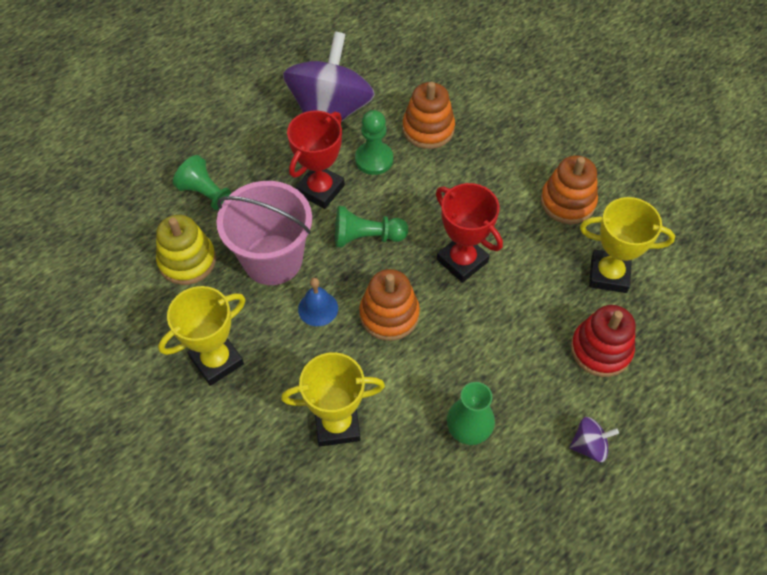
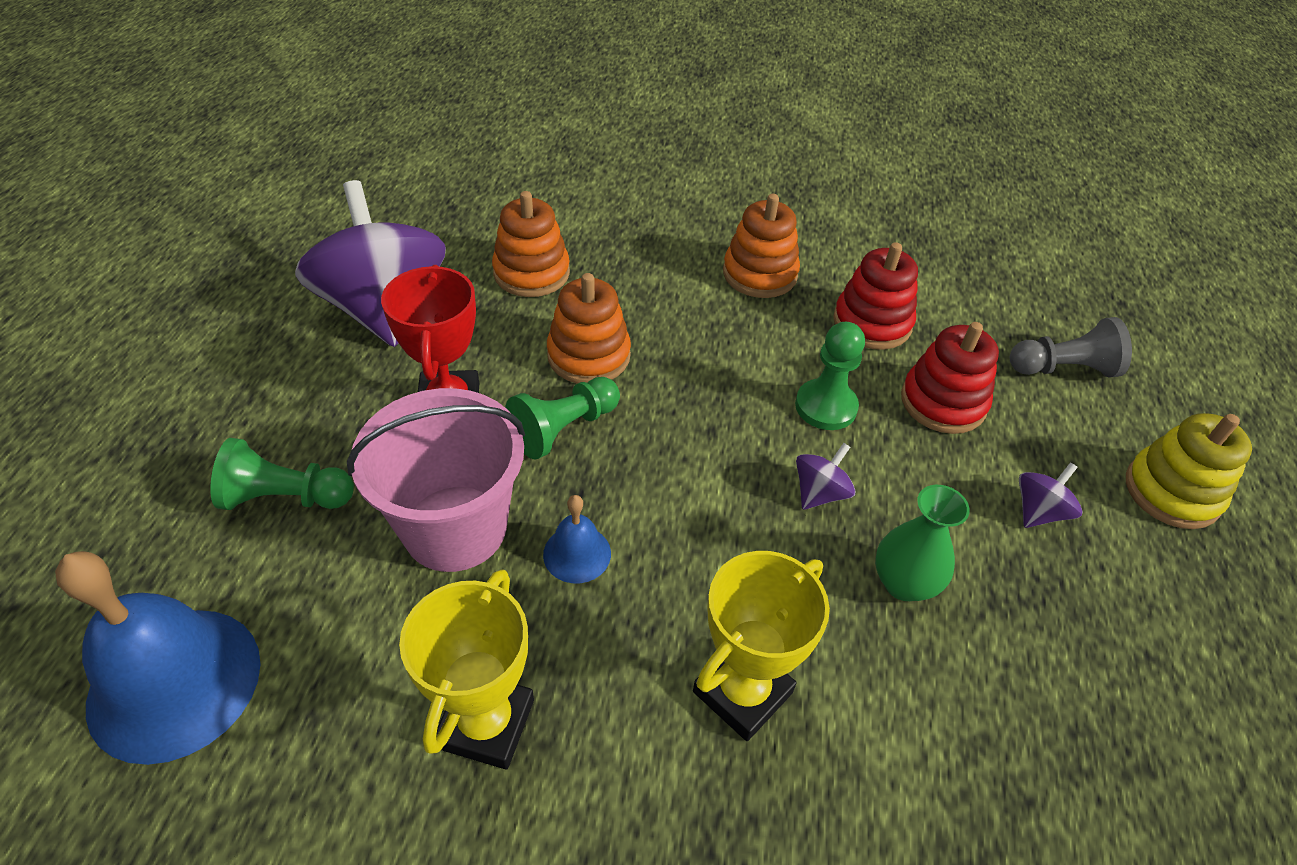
camera: 40 degrees left, 10 degrees down
yellow stacking toy [156,215,216,285] -> yellow stacking toy moved to [1126,413,1252,529]
green pawn [355,110,393,175] -> green pawn moved to [795,322,865,430]
orange stacking toy [359,269,420,341] -> orange stacking toy moved to [547,273,631,384]
red trophy [436,183,503,283] -> none
yellow trophy [580,197,675,293] -> red stacking toy [833,242,918,350]
none -> blue bell [55,551,261,765]
none -> purple spinning top [796,443,856,510]
none -> grey pawn [1010,317,1132,378]

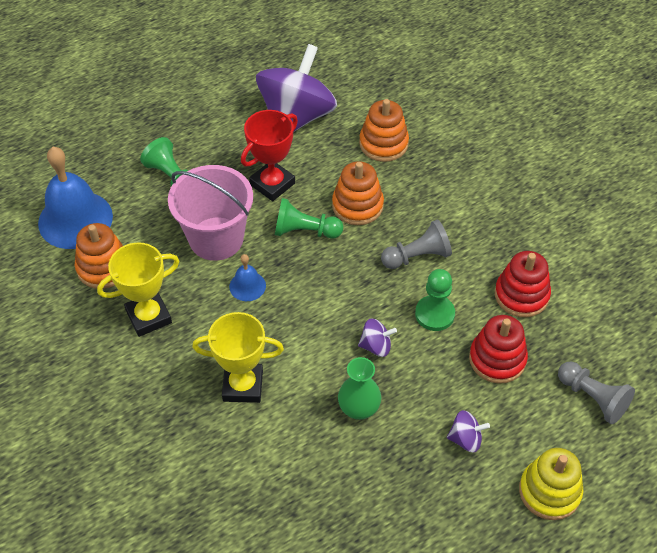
camera: 50 degrees right, 5 degrees up
orange stacking toy [723,194,800,298] -> orange stacking toy moved to [75,223,123,289]
none -> grey pawn [381,220,452,269]

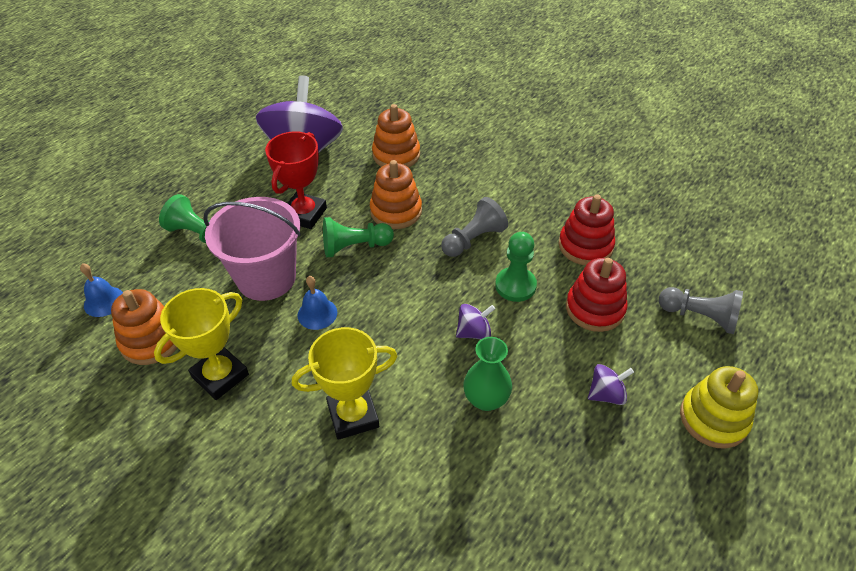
camera: 20 degrees left, 5 degrees down
blue bell [38,147,113,249] -> blue bell [80,263,123,317], size x0.47

